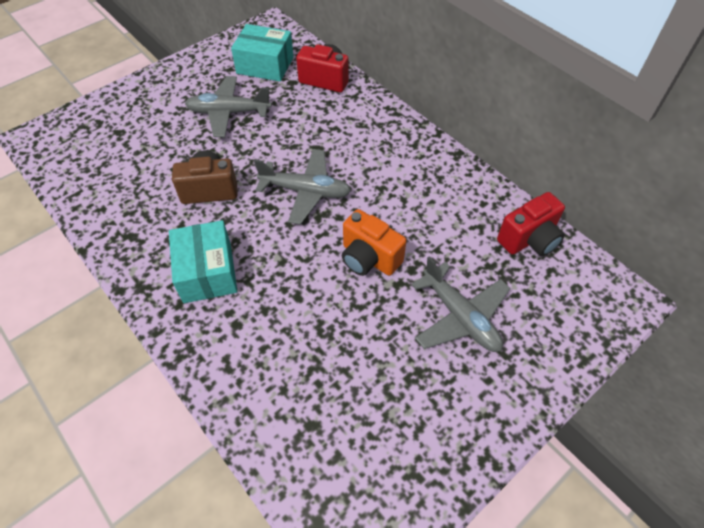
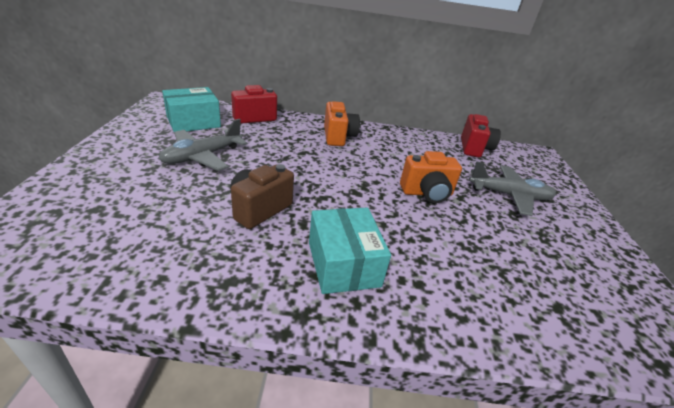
camera: 50 degrees left, 20 degrees down
turquoise box [169,220,238,303] -> turquoise box turned 45 degrees clockwise [309,208,391,294]
grey plane [254,149,351,225] -> none
none -> orange camera [324,101,360,146]

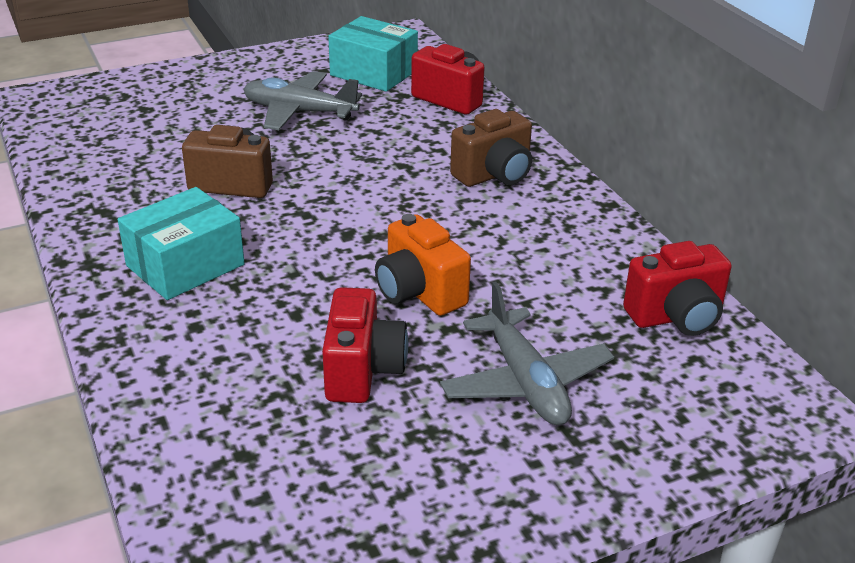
camera: 65 degrees right, 0 degrees up
orange camera [324,101,360,146] -> brown camera [450,109,532,187]
none -> red camera [322,287,408,403]

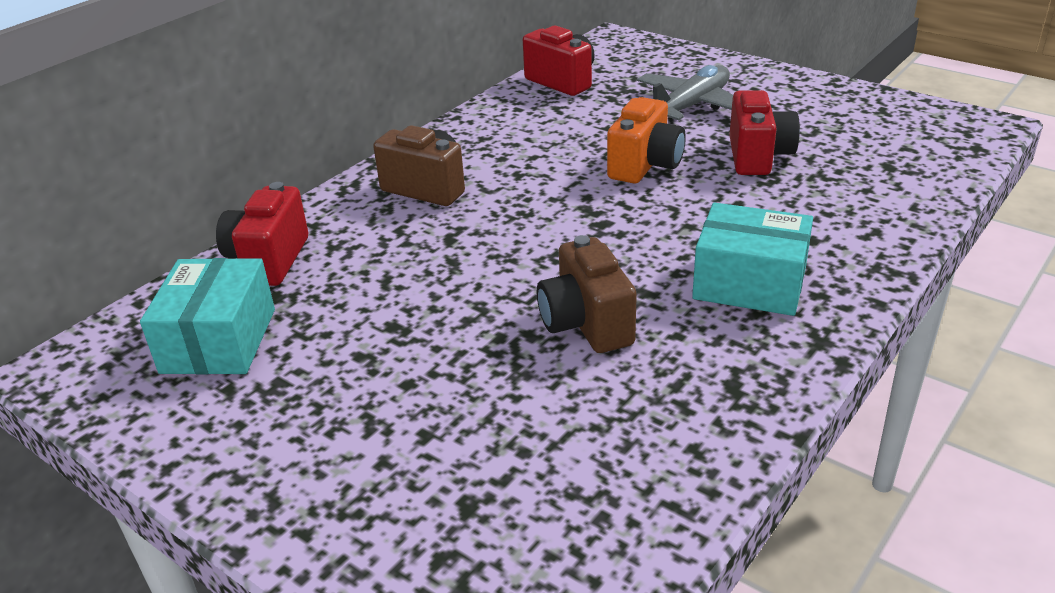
camera: 115 degrees left, 0 degrees up
grey plane [243,71,362,130] -> none
red camera [322,287,408,403] -> red camera turned 120 degrees clockwise [729,90,800,175]

